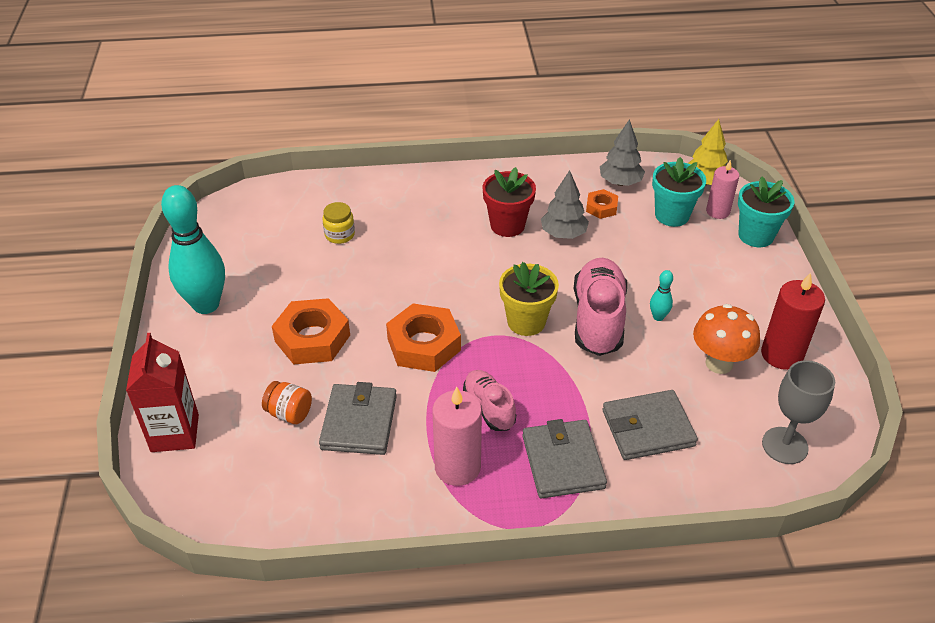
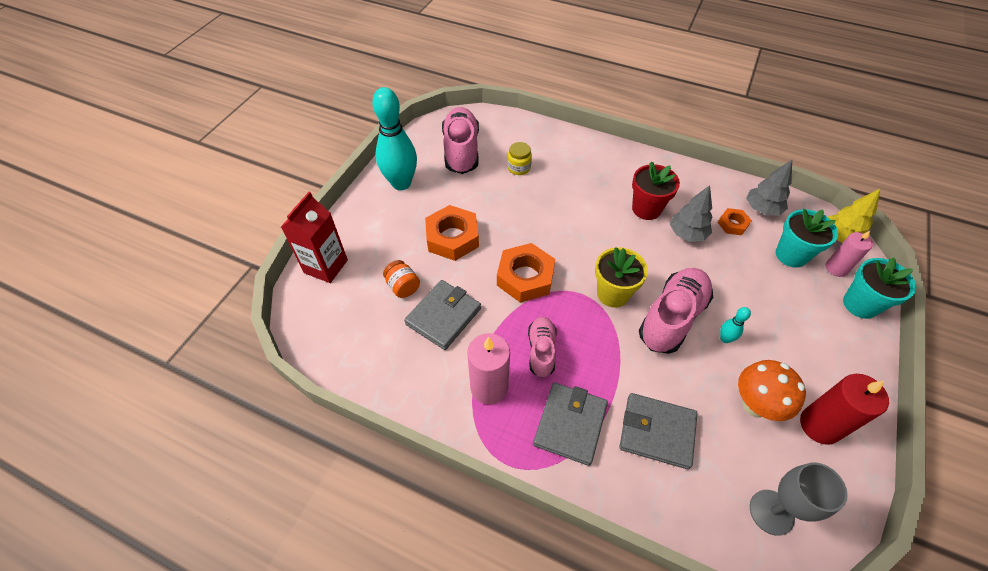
camera: 30 degrees right, 10 degrees up
none -> pink shoe [442,107,479,174]

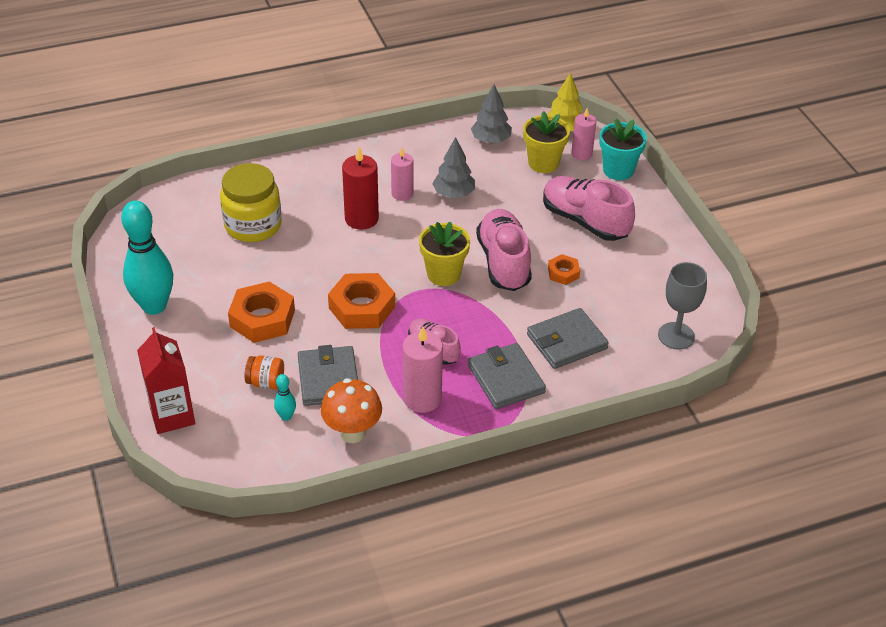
camera: 45 degrees left, 10 degrees down
pink shoe [442,107,479,174] -> pink shoe moved to [543,176,635,241]
yellow jar [507,142,532,175] -> yellow jar [220,163,282,242], size x2.04
red flower pot [632,161,680,220] -> pink candle [391,148,413,201]
orange nut [718,208,752,235] -> orange nut moved to [548,254,580,285]
turquoise bowling pin [720,307,751,343] -> turquoise bowling pin moved to [274,374,296,421]
orange mushroom [738,360,806,421] -> orange mushroom moved to [321,378,382,443]
turquoise flower pot [776,209,838,268] -> yellow flower pot [523,111,570,173]
red candle [800,374,889,445] -> red candle moved to [342,147,379,230]

